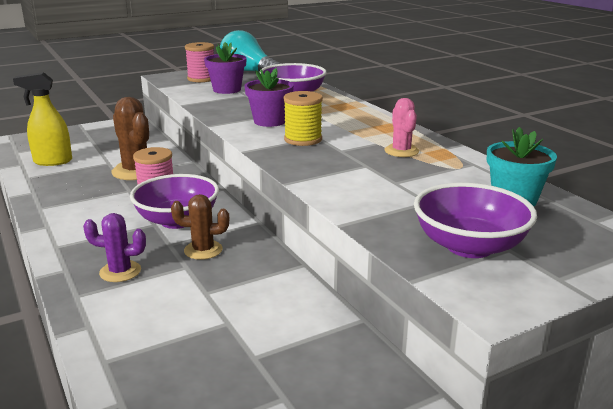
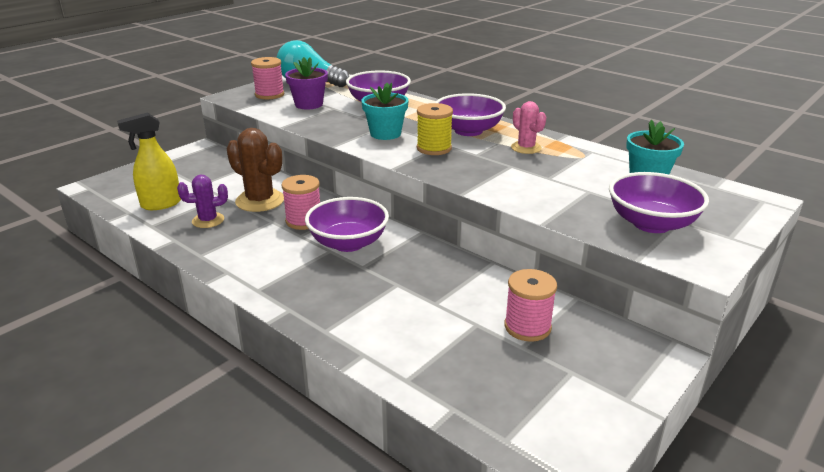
camera: 20 degrees left, 5 degrees up
purple cactus [83,213,146,282] -> purple cactus moved to [177,175,228,228]
brown cactus [171,194,229,260] -> none
purple flower pot [244,68,294,127] -> turquoise flower pot [361,83,409,140]
none -> purple bowl [435,93,506,136]
none -> pink spool [504,269,557,342]

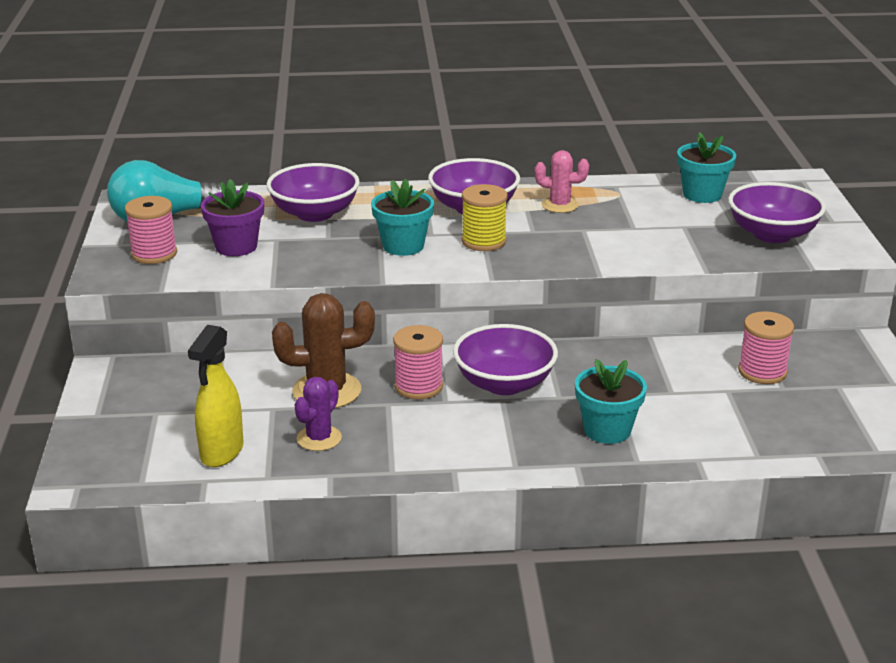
camera: 45 degrees left, 0 degrees up
none -> turquoise flower pot [575,359,647,444]

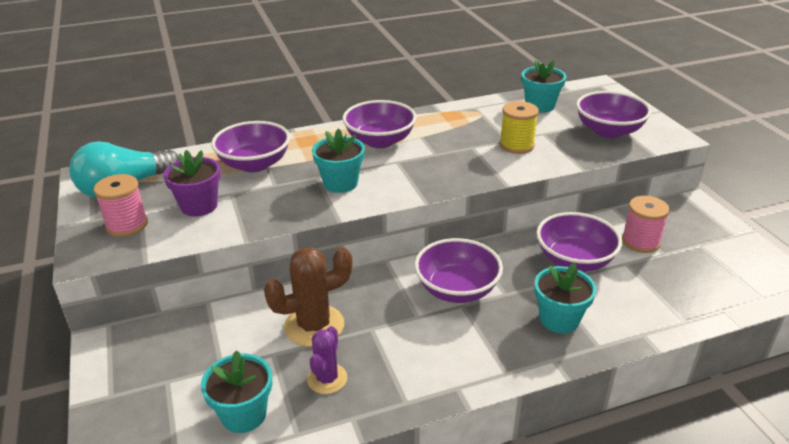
camera: 15 degrees left, 5 degrees up
yellow spray bottle [188,325,243,467] -> turquoise flower pot [201,350,272,433]
pink spool [393,325,443,399] -> none
yellow spool [461,184,508,251] -> yellow spool moved to [500,101,539,154]
pink cactus [534,150,589,213] -> none
none -> purple bowl [536,212,622,272]

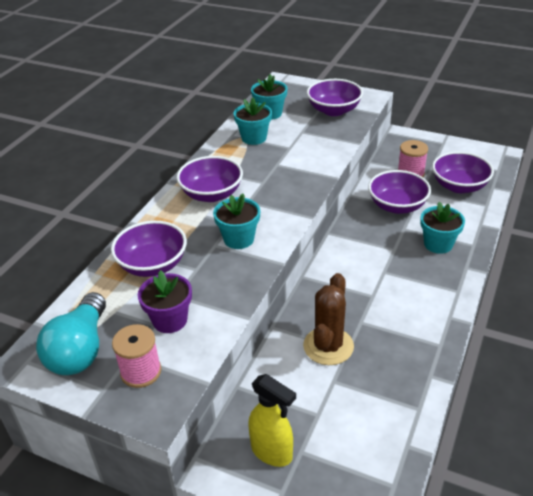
camera: 45 degrees left, 5 degrees up
turquoise flower pot [201,350,272,433] -> turquoise flower pot moved to [233,98,272,145]
purple cactus [307,326,347,394] -> none
purple bowl [414,238,503,303] -> purple bowl moved to [432,152,494,193]
yellow spool [500,101,539,154] -> none
none -> yellow spray bottle [248,374,296,467]

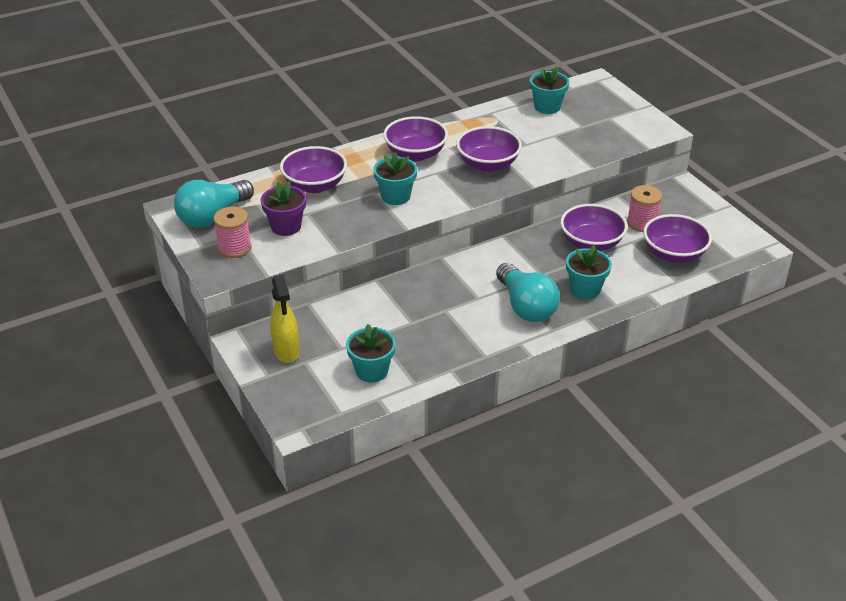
camera: 35 degrees right, 0 degrees up
turquoise flower pot [233,98,272,145] -> turquoise flower pot moved to [346,324,396,383]
brown cactus [303,273,354,365] -> none
purple bowl [307,79,363,116] -> purple bowl moved to [456,126,522,172]
none -> turquoise light bulb [496,263,560,322]

